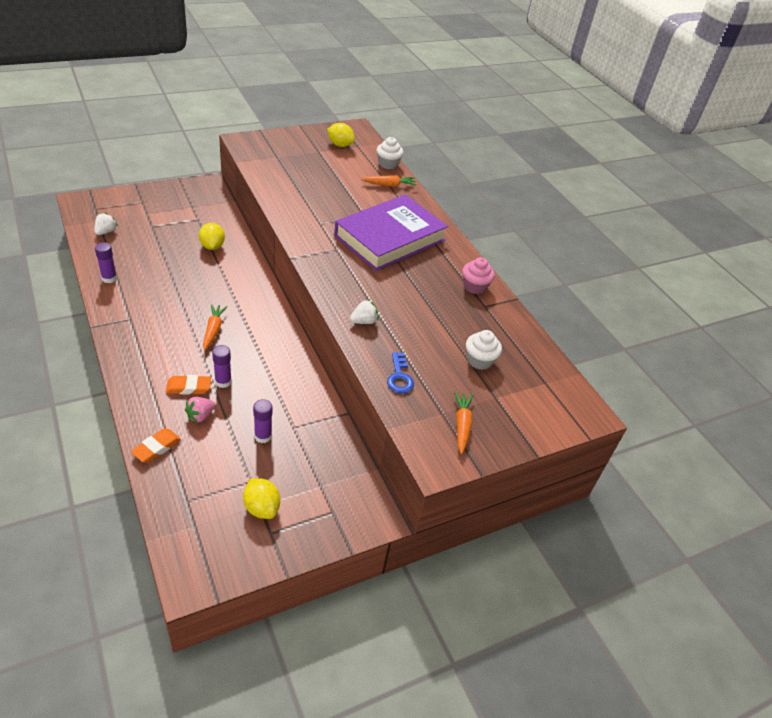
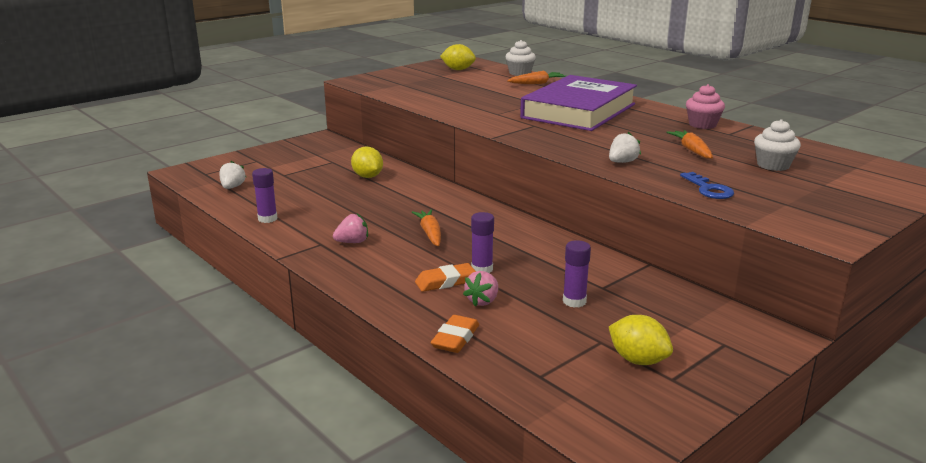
camera: 10 degrees left, 20 degrees down
orange carrot [454,392,473,454] -> orange carrot moved to [666,130,713,158]
none -> pink strawberry [333,213,368,243]

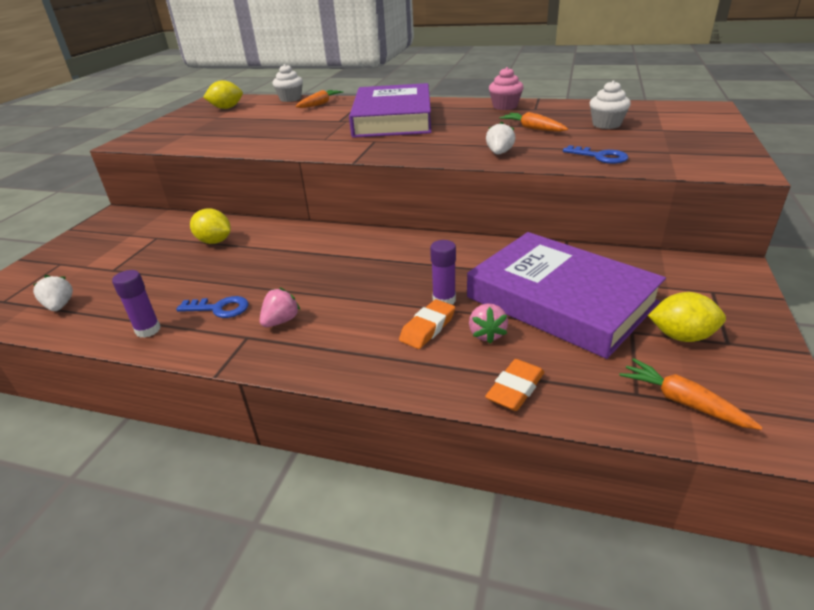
camera: 30 degrees left, 10 degrees up
orange carrot [412,210,441,246] -> orange carrot moved to [619,358,762,430]
orange eraser [431,315,479,353] -> orange eraser turned 45 degrees clockwise [485,359,544,411]
purple glue stick [563,240,591,308] -> purple book [467,232,666,359]
none -> blue key [176,296,248,318]

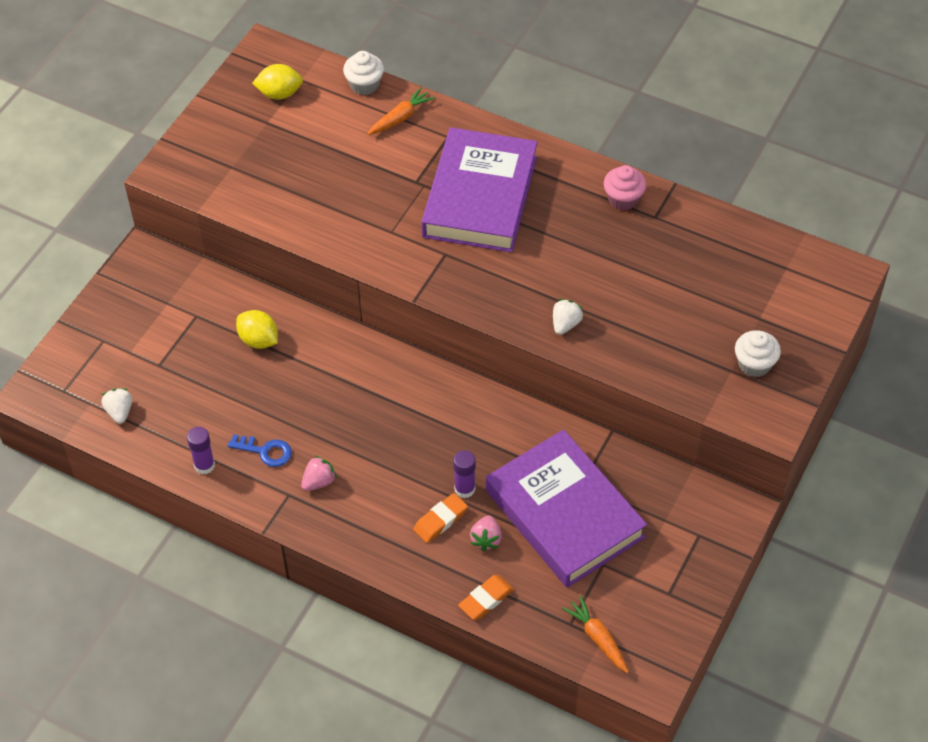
camera: 10 degrees right, 20 degrees up
orange carrot [499,112,568,132] -> none
blue key [563,145,628,164] -> none
white cupcake [590,80,631,129] -> white cupcake moved to [735,330,781,377]
yellow lemon [648,292,726,342] -> none

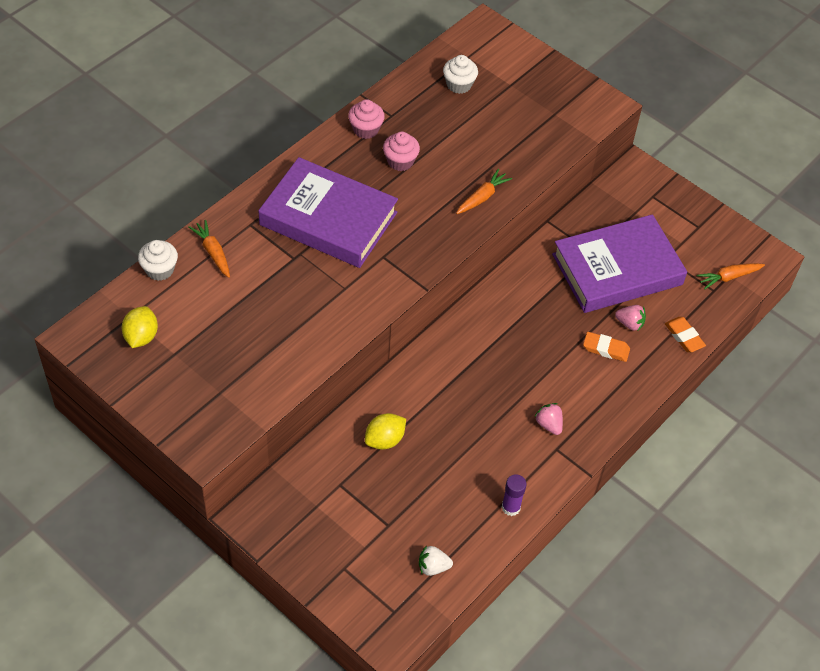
camera: 80 degrees left, 0 degrees up
blue key [228,434,292,467] -> none
orange eraser [413,493,468,543] -> orange eraser turned 45 degrees counterclockwise [583,332,630,362]
purple glue stick [453,450,476,498] -> none
white strawberry [553,299,584,335] -> orange carrot [456,169,512,214]
white cupcake [735,330,781,377] -> white cupcake moved to [443,55,478,94]
none -> pink cupcake [383,132,420,171]

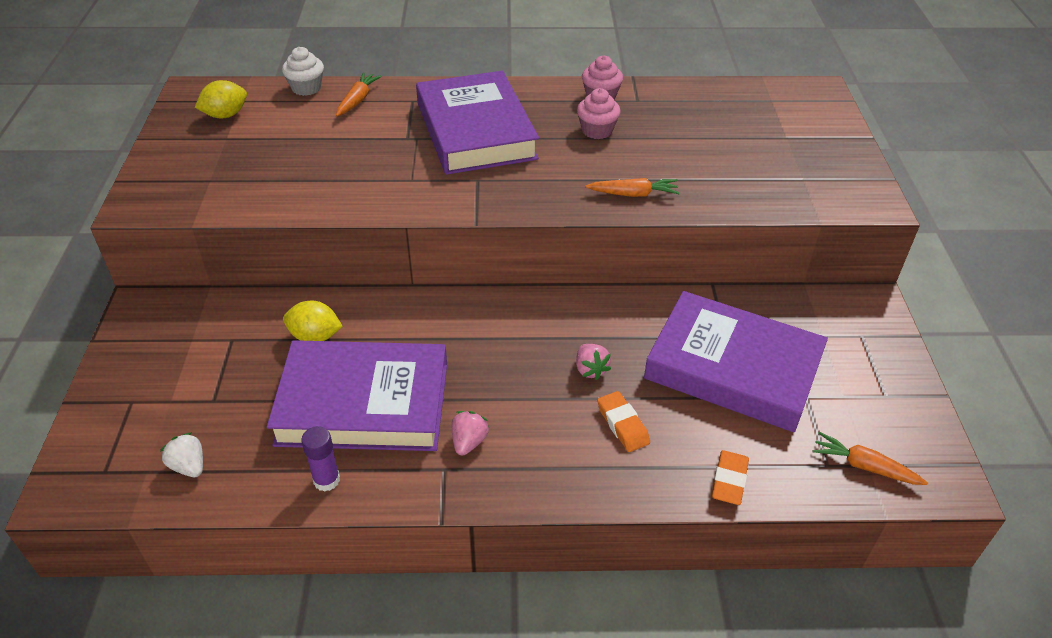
camera: 50 degrees right, 10 degrees down
white cupcake [443,55,478,94] -> none
pink strawberry [615,305,646,331] -> pink strawberry moved to [576,344,611,380]
none -> purple book [267,340,447,451]

